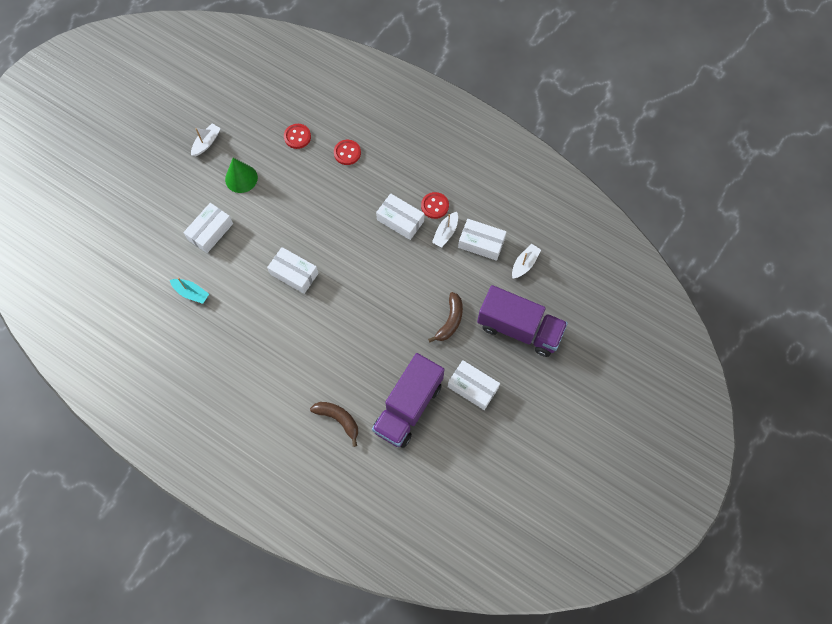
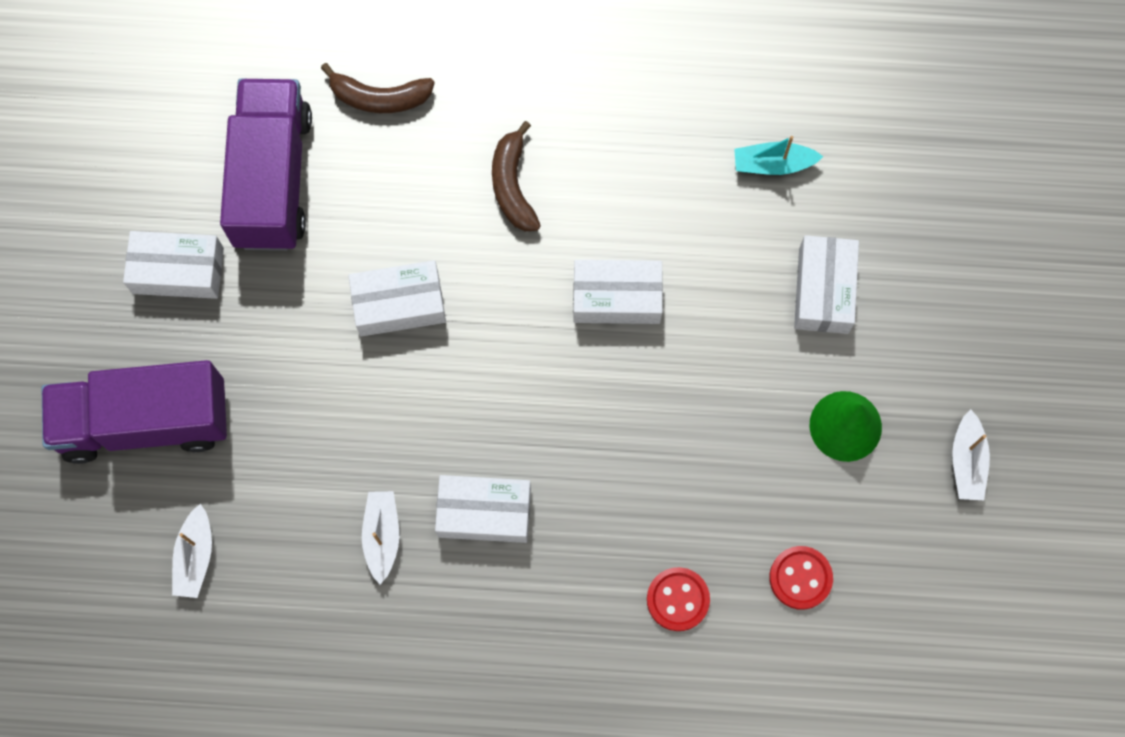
camera: 150 degrees right, 5 degrees up
red button [421,192,449,219] -> none
brown banana [428,292,463,342] -> brown banana moved to [492,121,541,231]
white box [458,219,507,261] -> white box moved to [348,260,446,337]

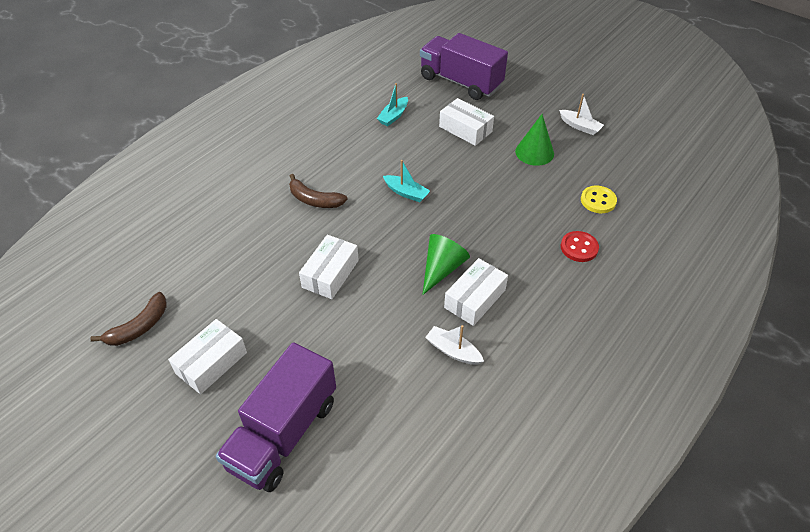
camera: 55 degrees left, 25 degrees down
white boat [172,504,212,598] -> none
purple truck [220,79,312,251] -> purple truck moved to [420,33,508,100]
brown banana [321,63,435,113] -> brown banana moved to [90,292,167,346]
white box [573,260,663,324] -> turquoise boat [383,160,430,202]
red button [770,546,833,610] -> yellow button [581,186,617,213]
none -> green cone [422,234,470,295]

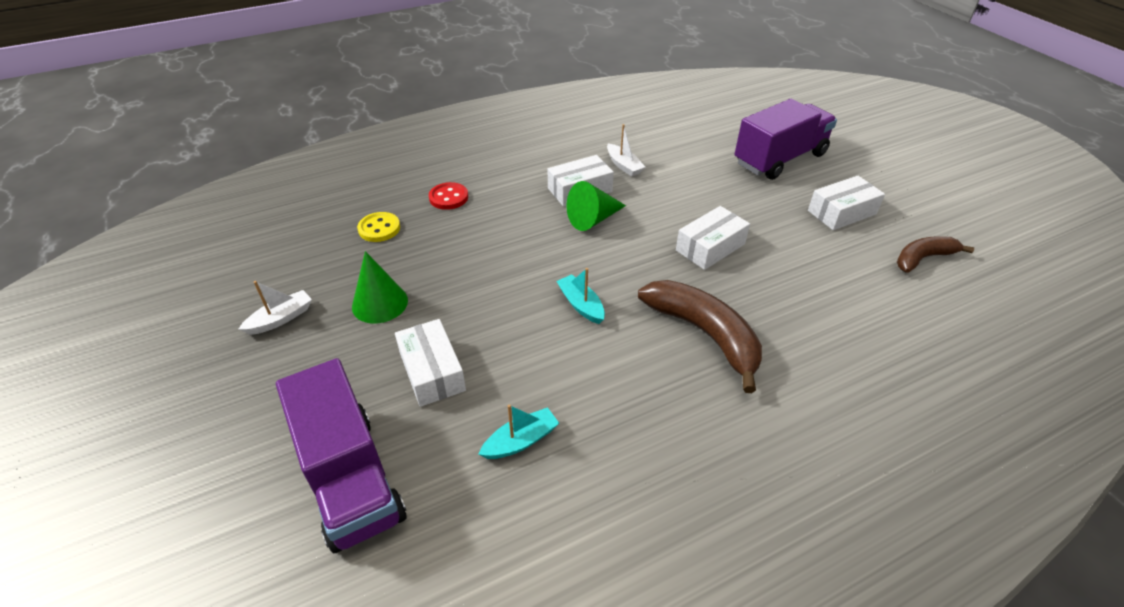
camera: 155 degrees left, 5 degrees down
brown banana [289,174,347,208] -> brown banana [638,280,762,393], size x1.64
white boat [559,94,604,135] -> white boat turned 75 degrees clockwise [239,281,312,335]

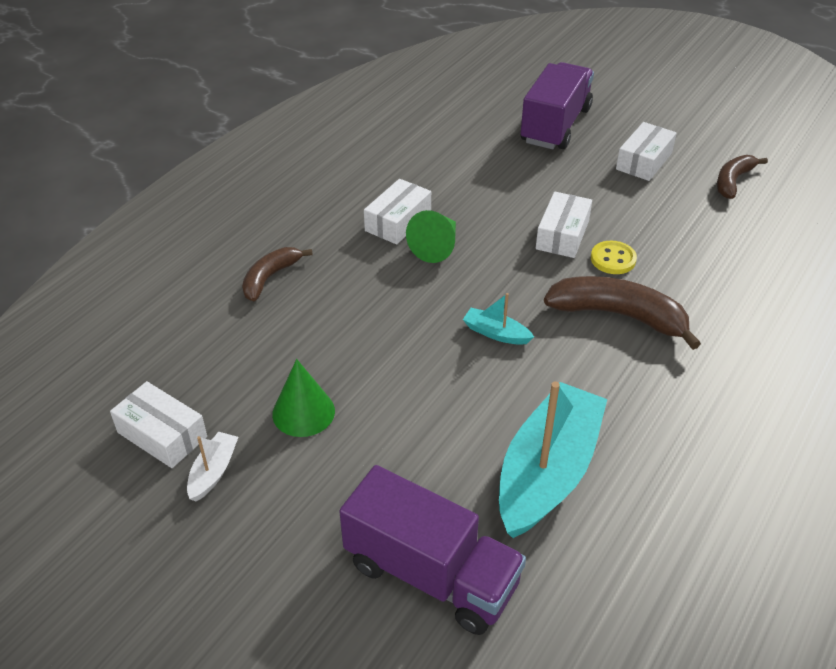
camera: 30 degrees left, 0 degrees up
yellow button [357,212,400,242] -> yellow button moved to [591,241,637,274]
white box [395,319,466,407] -> white box moved to [110,381,207,468]
red button [429,182,468,210] -> brown banana [242,247,313,302]
turquoise boat [479,405,559,459] -> turquoise boat [499,381,607,538], size x2.32
white boat [607,124,645,176] -> none

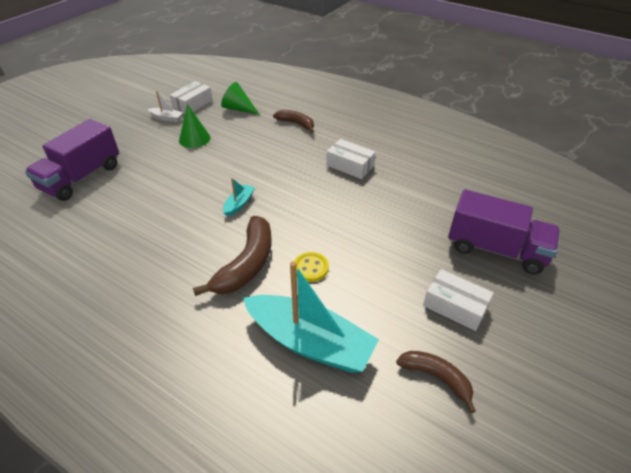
camera: 90 degrees right, 0 degrees up
green cone [406,210,456,263] -> green cone moved to [221,82,260,115]
turquoise boat [499,381,607,538] -> turquoise boat moved to [243,261,379,373]
white box [536,192,592,258] -> none

